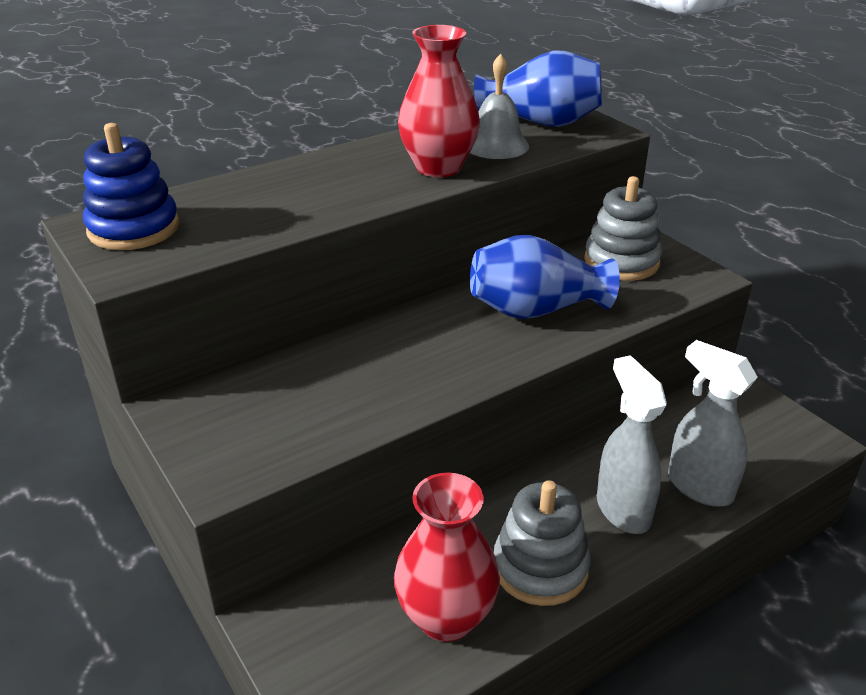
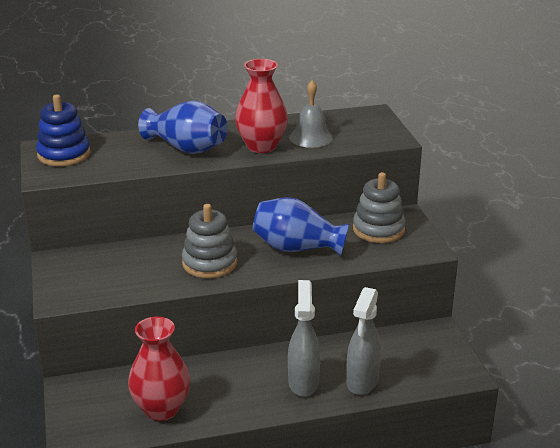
camera: 20 degrees right, 5 degrees down
blue vase [474,50,602,127] -> blue vase moved to [138,100,228,154]
grey stacking toy [494,480,591,606] -> grey stacking toy moved to [182,204,237,278]
grey spray bottle [668,340,758,507] -> grey spray bottle turned 135 degrees counterclockwise [346,287,381,395]

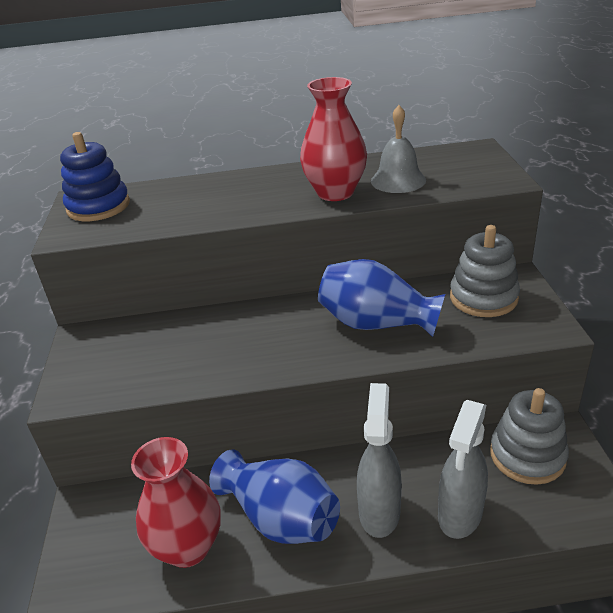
camera: 10 degrees right, 5 degrees up
blue vase [138,100,228,154] -> blue vase moved to [209,449,340,544]
grey stacking toy [182,204,237,278] -> grey stacking toy moved to [490,388,569,485]

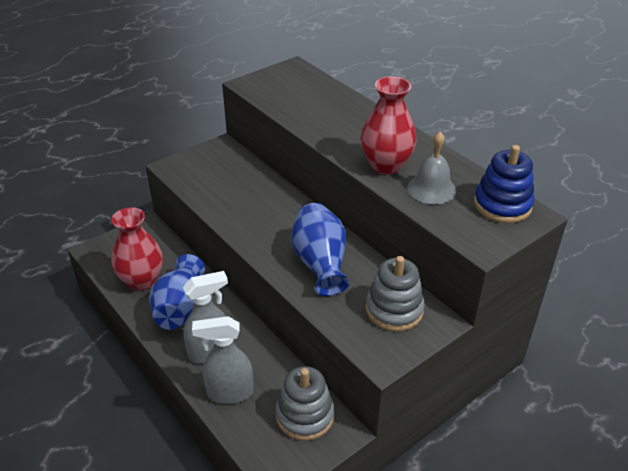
camera: 55 degrees right, 5 degrees up
blue stacking toy [60,132,130,221] -> blue stacking toy moved to [474,145,534,223]

